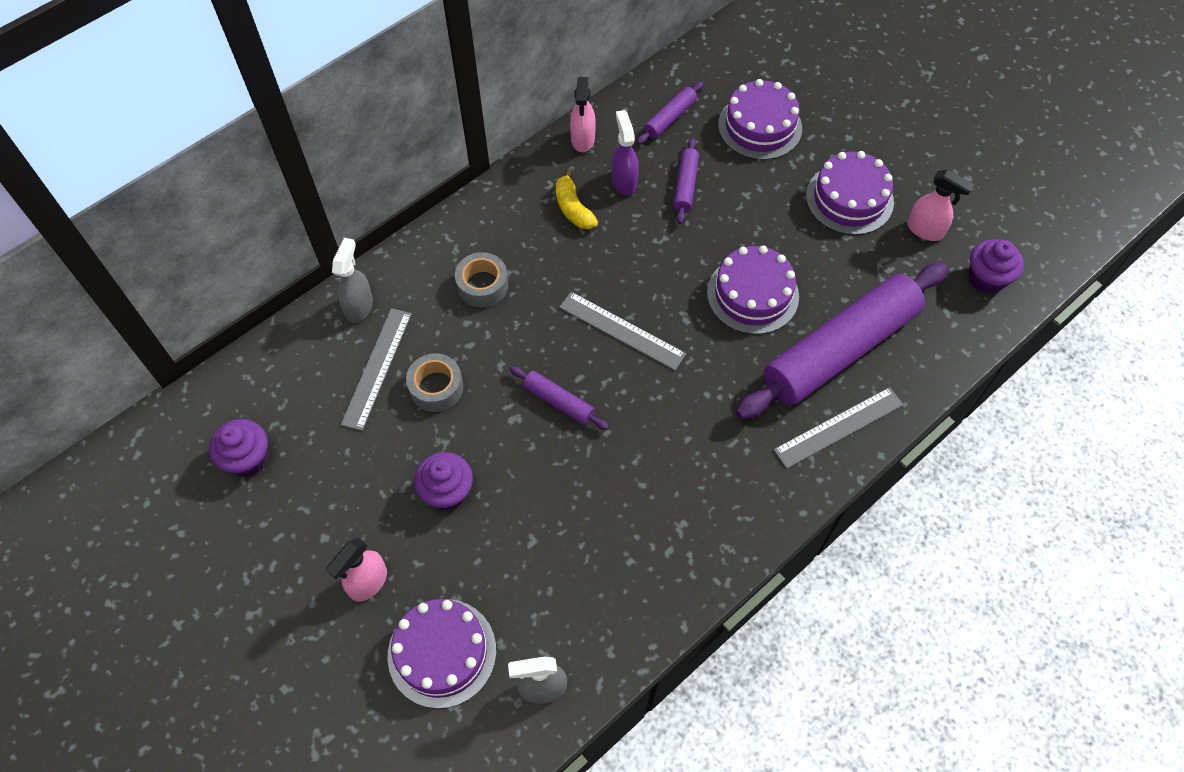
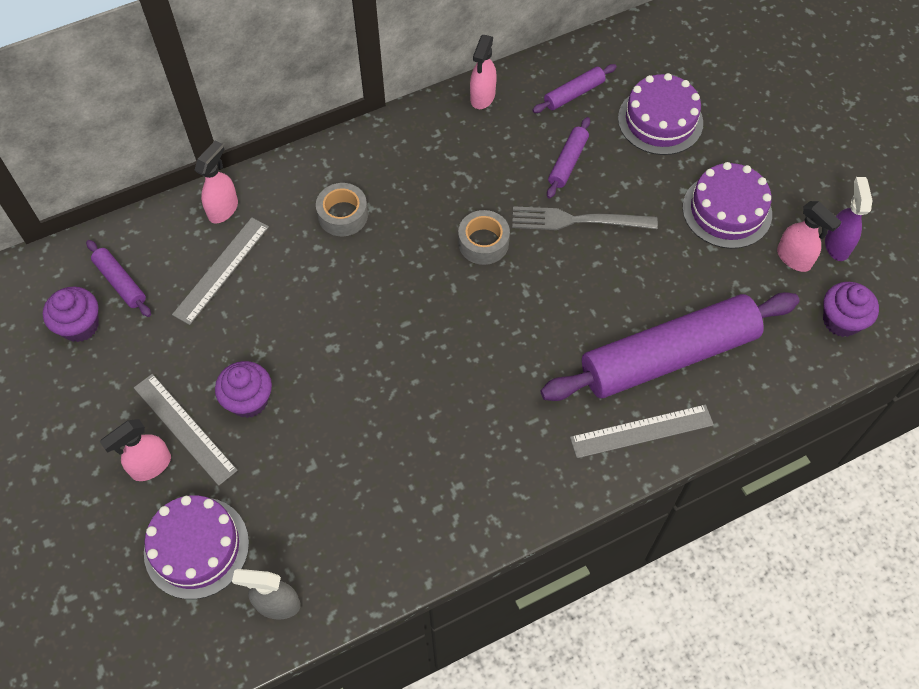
camera: 15 degrees right, 0 degrees up
grey spray bottle [332,238,373,323] -> pink spray bottle [195,141,238,223]
grey tape [406,353,463,412] -> grey tape moved to [458,210,510,265]
purple rolling pin [509,366,609,430] -> purple rolling pin moved to [86,240,151,317]
yellow banana [556,169,598,229] -> none
grey ruler [559,292,686,370] -> grey ruler moved to [134,374,238,486]
purple spray bottle [612,110,639,196] -> purple spray bottle moved to [825,177,873,261]
purple cake [707,245,799,334] -> none
none -> grey fork [512,206,658,230]

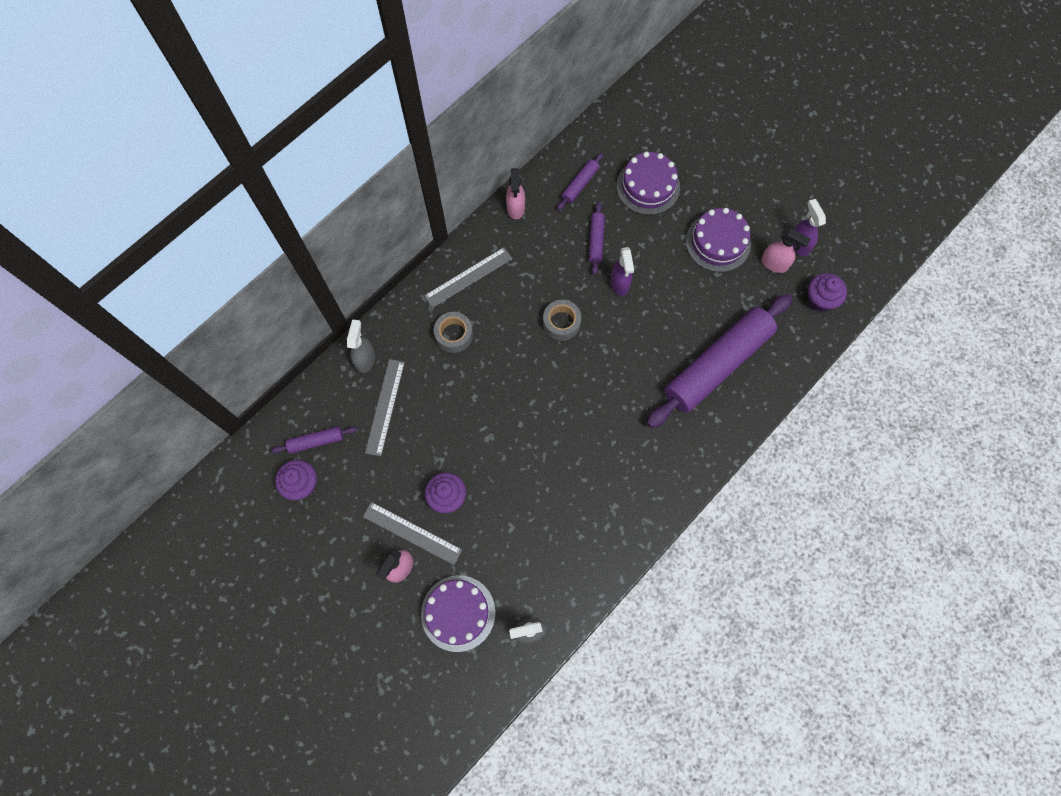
camera: 20 degrees left, 10 degrees up
purple rolling pin [86,240,151,317] -> purple rolling pin turned 45 degrees counterclockwise [271,426,357,454]
pink spray bottle [195,141,238,223] -> grey spray bottle [347,319,375,373]
grey fork [512,206,658,230] -> purple spray bottle [611,247,634,296]
grey ruler [570,404,714,458] -> grey ruler moved to [424,247,512,308]

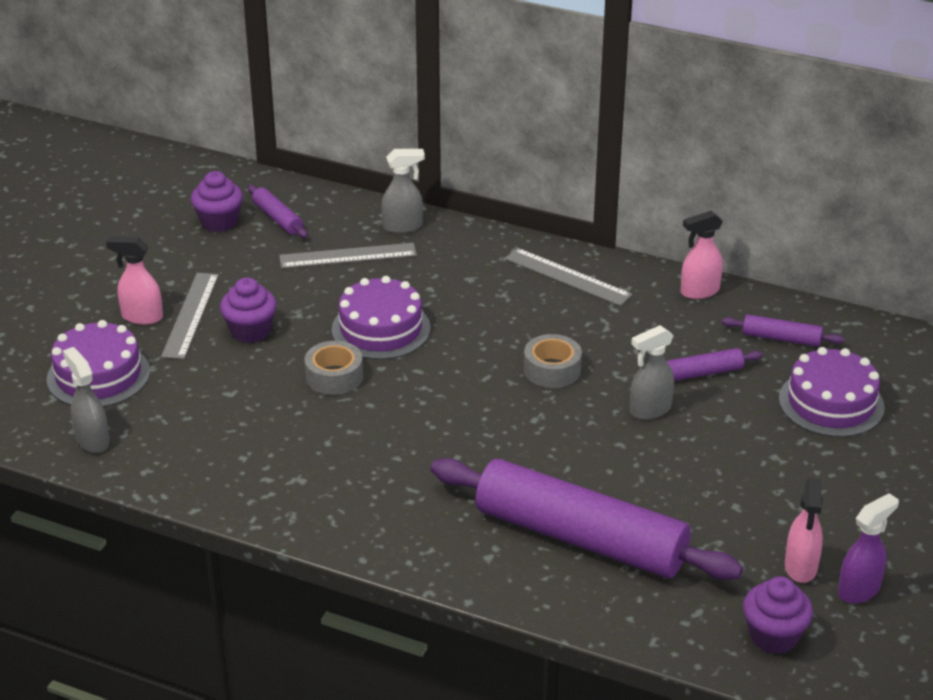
camera: 70 degrees right, 35 degrees down
grey tape [434,312,473,353] -> grey tape moved to [305,341,363,395]
purple spray bottle [611,247,634,296] -> grey spray bottle [630,325,674,420]
purple cake [686,208,751,272] -> purple cake moved to [332,276,431,360]

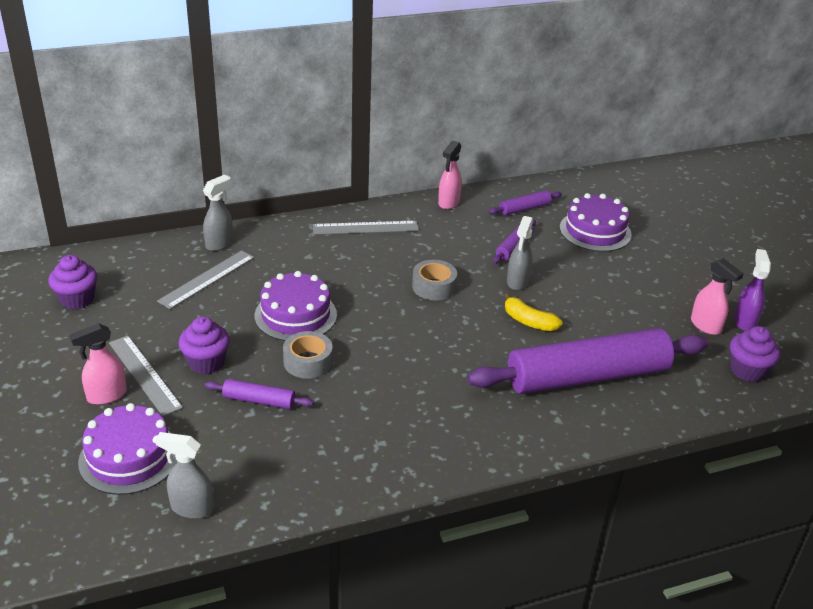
camera: 45 degrees left, 0 degrees up
purple rolling pin [248,185,308,238] -> purple rolling pin moved to [205,379,314,409]
none -> yellow banana [504,293,563,331]

